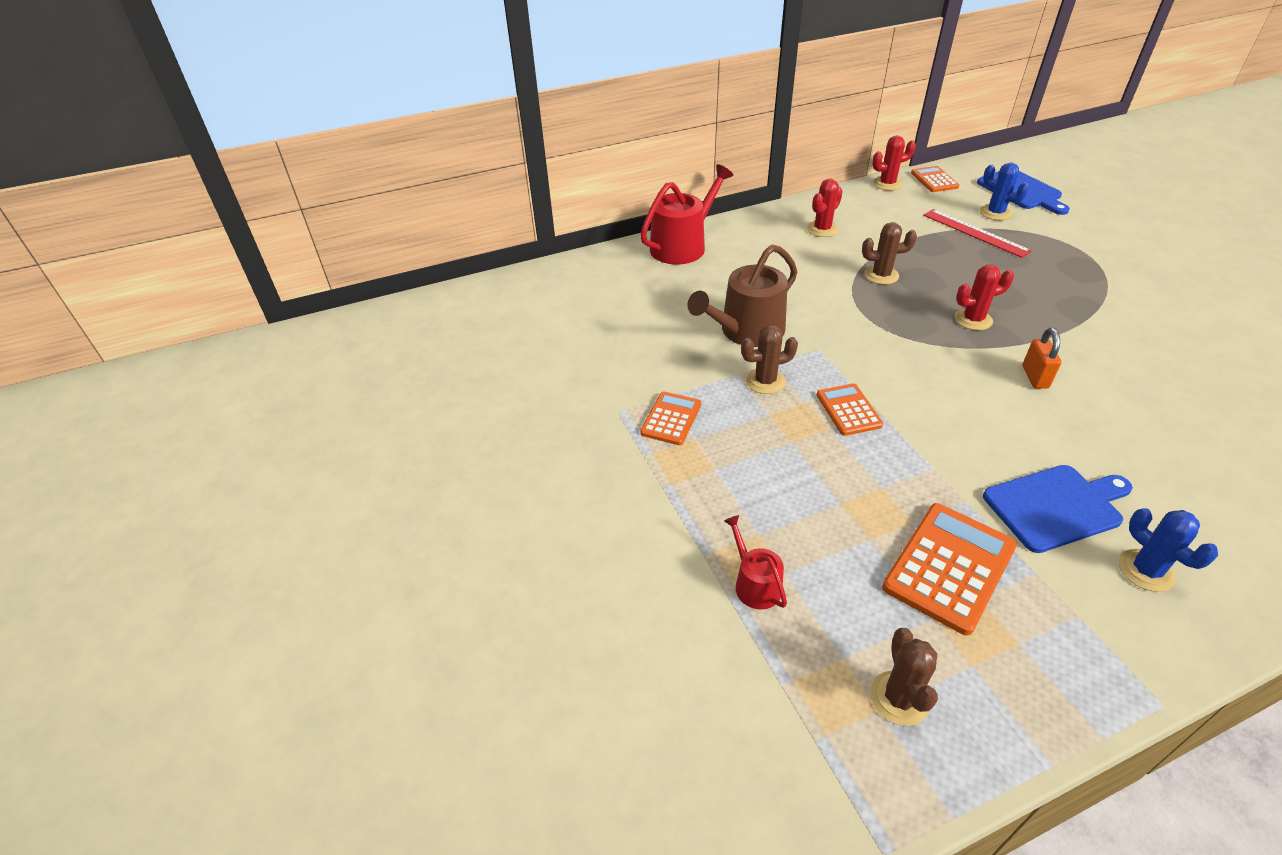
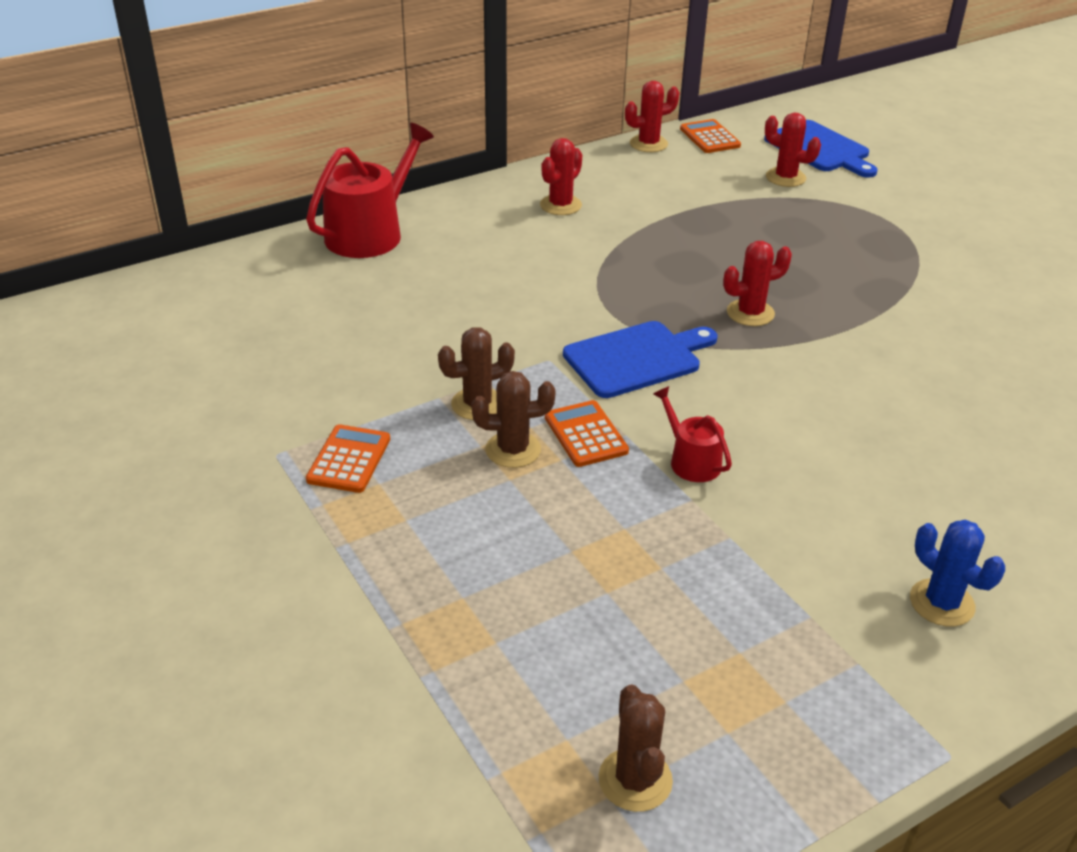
camera: 10 degrees left, 5 degrees down
brown watering can [687,245,797,347] -> none
red watering can [724,515,787,610] -> red watering can moved to [653,386,732,482]
brown cactus [862,222,917,285] -> brown cactus moved to [472,371,555,468]
orange calculator [882,503,1017,635] -> none
red ruler [923,209,1032,258] -> none
blue cactus [980,162,1029,220] -> red cactus [765,112,821,187]
blue cutting board [983,465,1133,553] -> blue cutting board moved to [563,321,717,398]
orange padlock [1022,328,1061,389] -> none

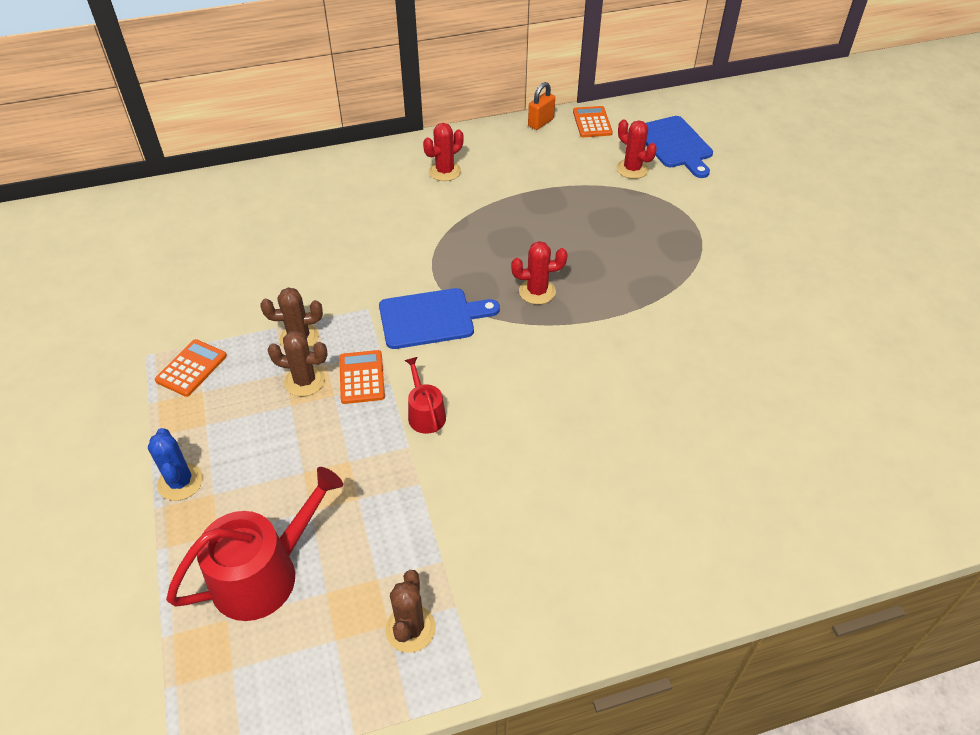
camera: 15 degrees right, 10 degrees up
red watering can [306,123,434,258] -> red watering can moved to [166,467,343,621]
brown cactus [599,684,673,812] -> brown cactus moved to [385,570,436,653]
red cactus [625,81,679,152] -> orange padlock [528,82,555,130]
blue cactus [910,520,1005,627] -> blue cactus moved to [148,428,203,501]

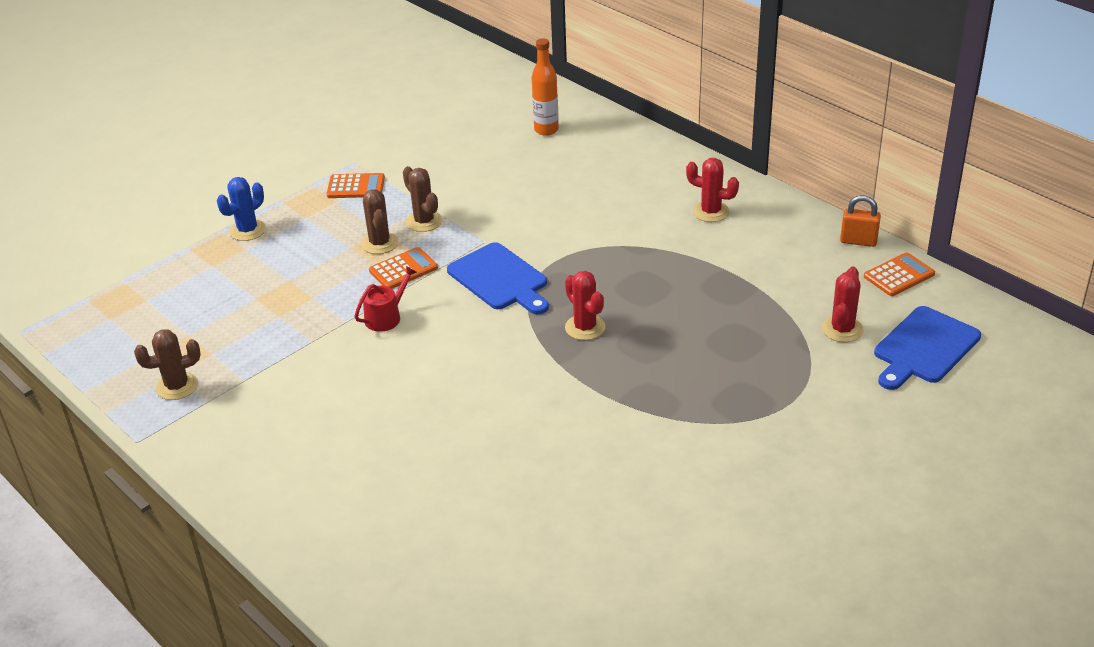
camera: 65 degrees right, 10 degrees down
red watering can [166,467,343,621] -> none
none -> orange bottle [531,38,559,136]

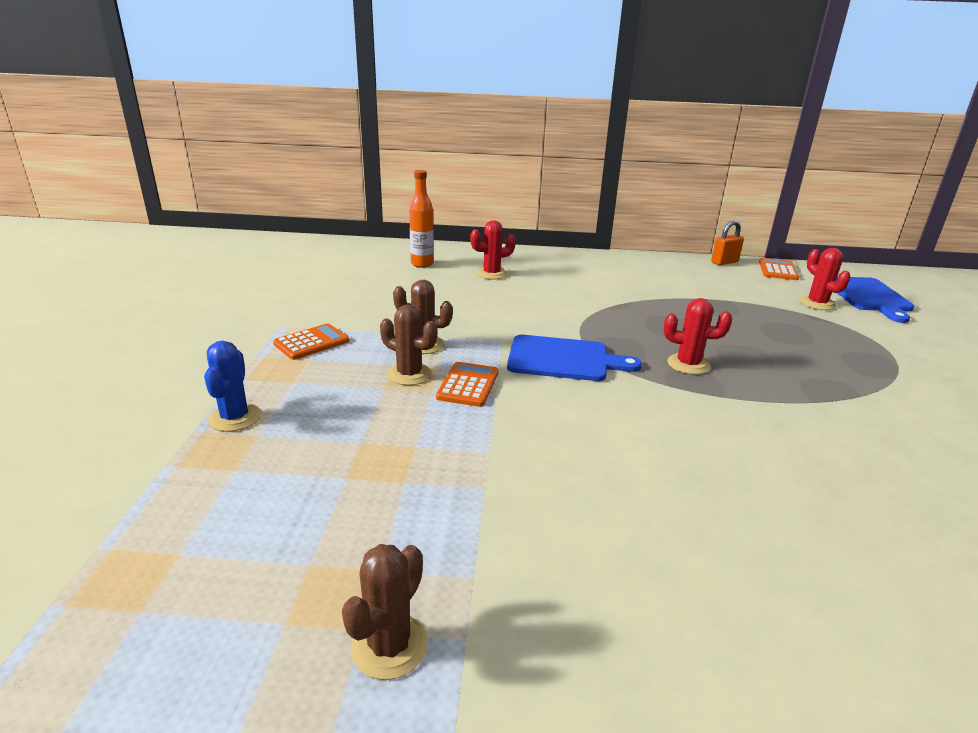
camera: 45 degrees left, 10 degrees down
red watering can [354,266,417,332] -> none
red cactus [686,158,739,222] -> red cactus moved to [470,220,516,280]

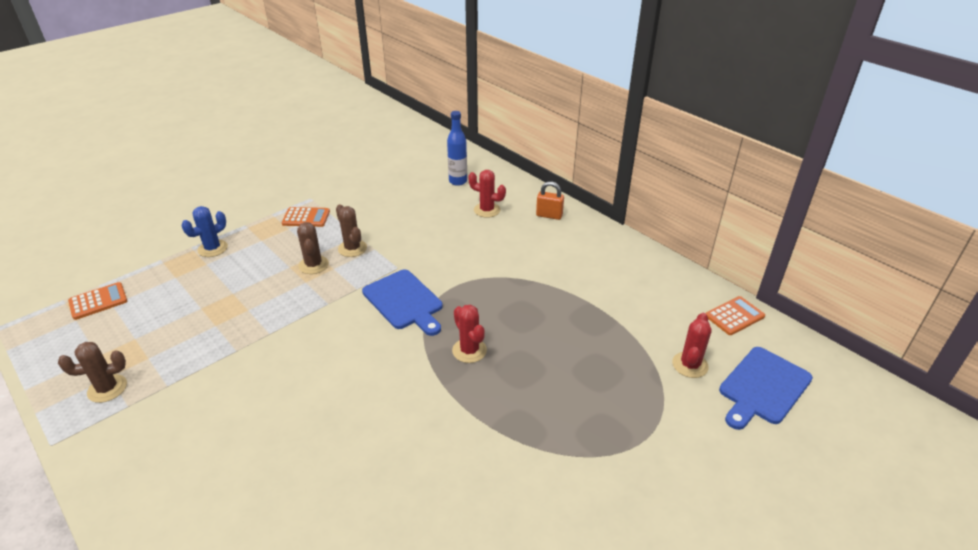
camera: 45 degrees right, 10 degrees up
orange bottle [409,170,434,268] -> blue bottle [447,111,467,186]
orange calculator [436,362,498,407] -> orange calculator moved to [68,282,127,320]
orange padlock [711,220,744,265] -> orange padlock moved to [536,181,564,220]

